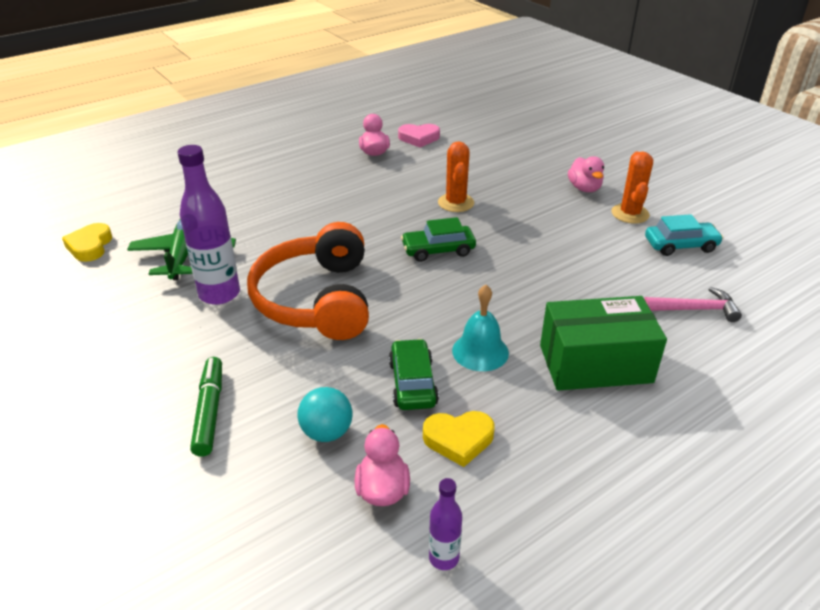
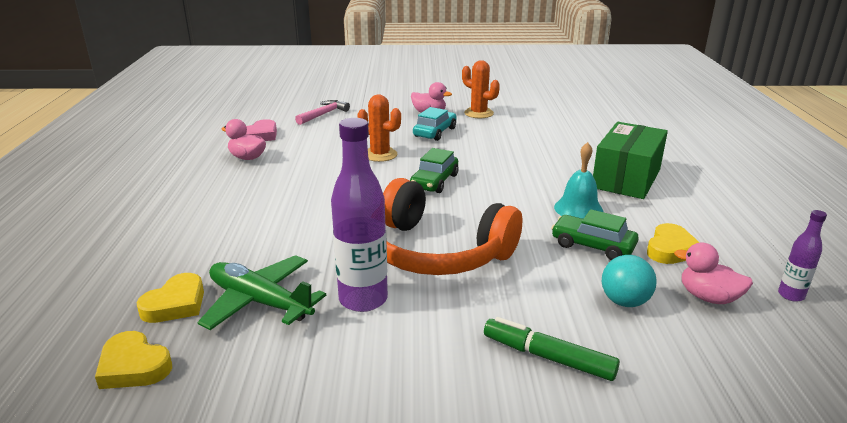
camera: 55 degrees left, 10 degrees down
pink hammer [644,287,742,322] -> pink hammer moved to [295,100,350,125]
turquoise car [645,214,723,256] -> turquoise car moved to [413,107,457,141]
none -> yellow heart [136,273,204,323]

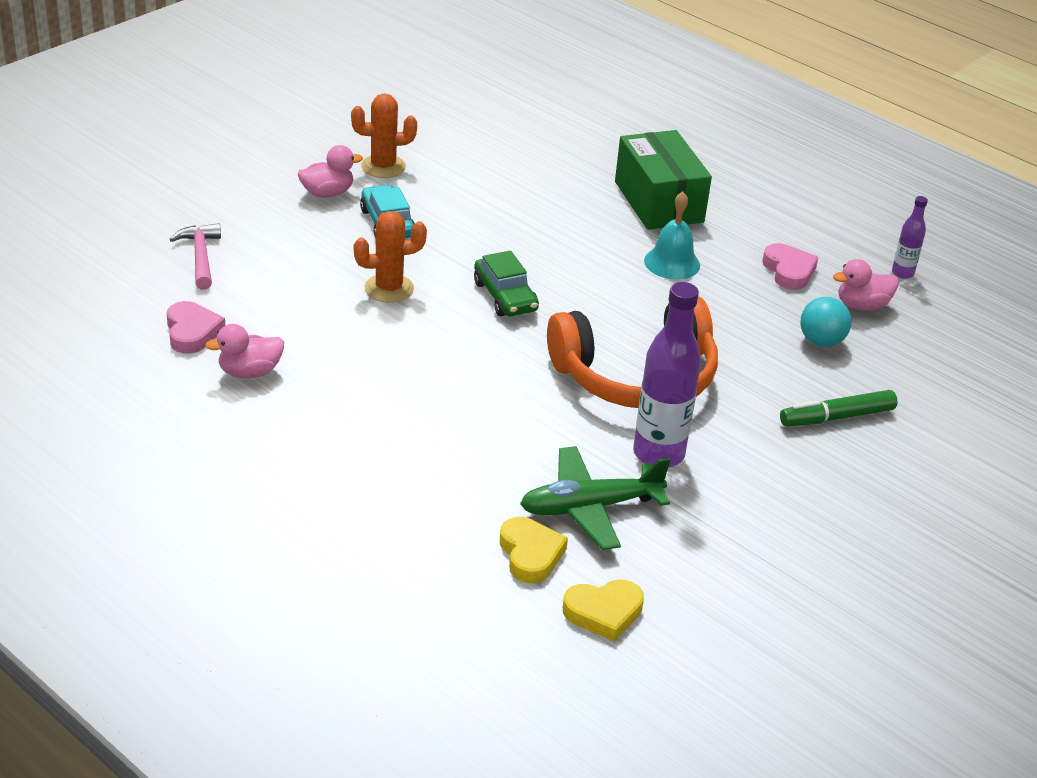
camera: 50 degrees left, 10 degrees up
green car [551,209,639,260] -> none
yellow heart [647,223,700,264] -> pink heart [762,243,818,290]

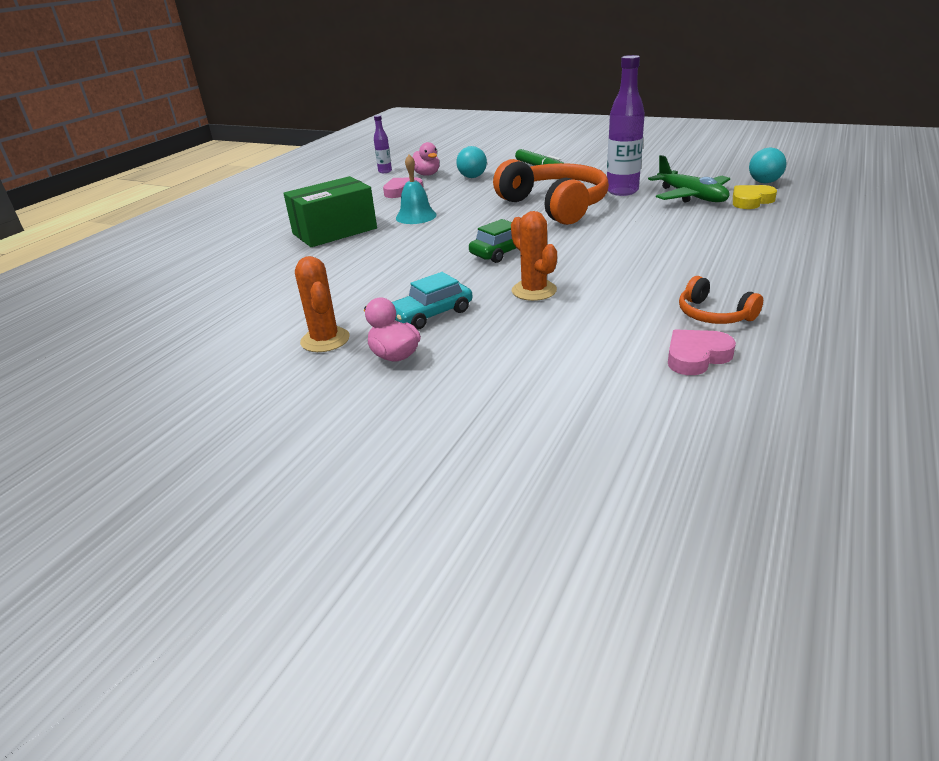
camera: 100 degrees left, 5 degrees down
pink hammer [170,223,221,290] -> none
pink duck [205,324,284,378] -> orange headphones [679,276,763,324]
yellow heart [563,579,644,642] -> turquoise ball [749,148,786,183]

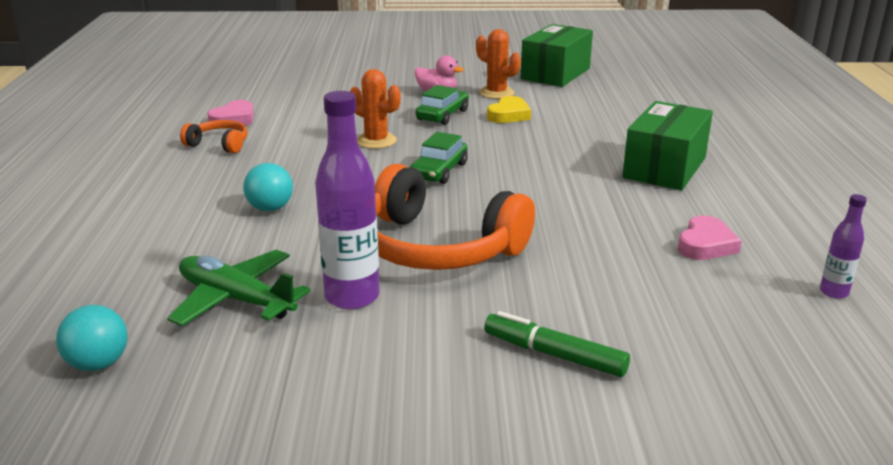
camera: 150 degrees right, 5 degrees down
turquoise car [392,272,473,330] -> green car [416,85,469,125]
turquoise bell [396,155,437,224] -> none
pink duck [412,142,439,176] -> none
turquoise ball [456,146,487,178] -> turquoise ball moved to [243,163,293,211]
yellow heart [733,185,777,209] -> yellow heart moved to [487,96,531,123]
none -> green box [521,24,593,87]

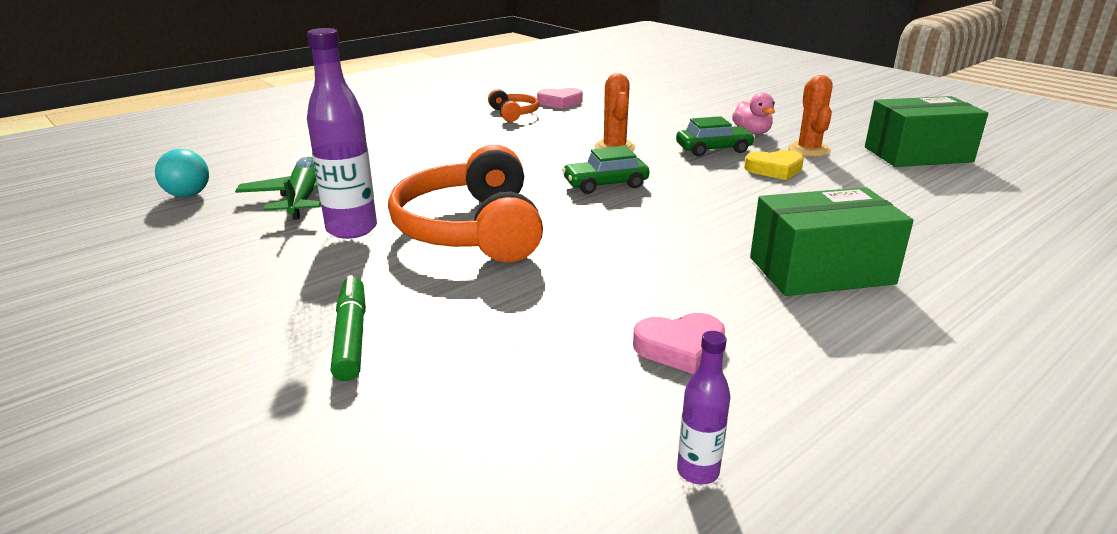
camera: 50 degrees right, 0 degrees up
turquoise ball [243,163,293,211] -> none

